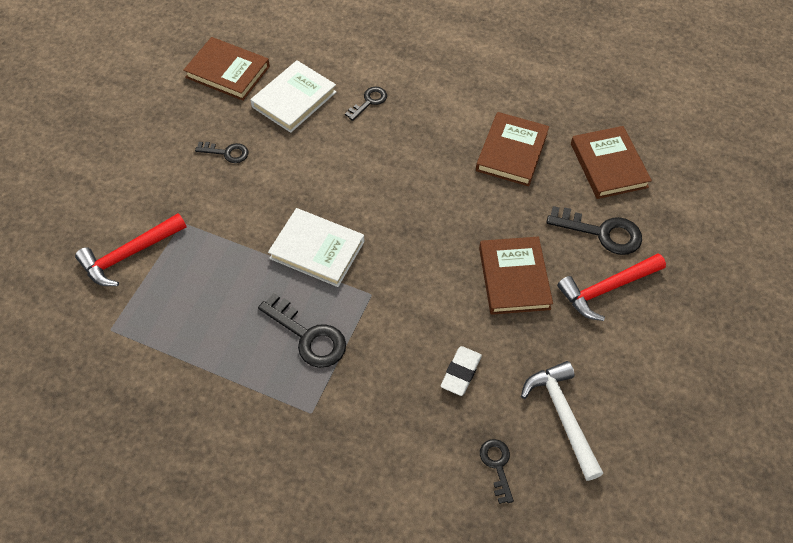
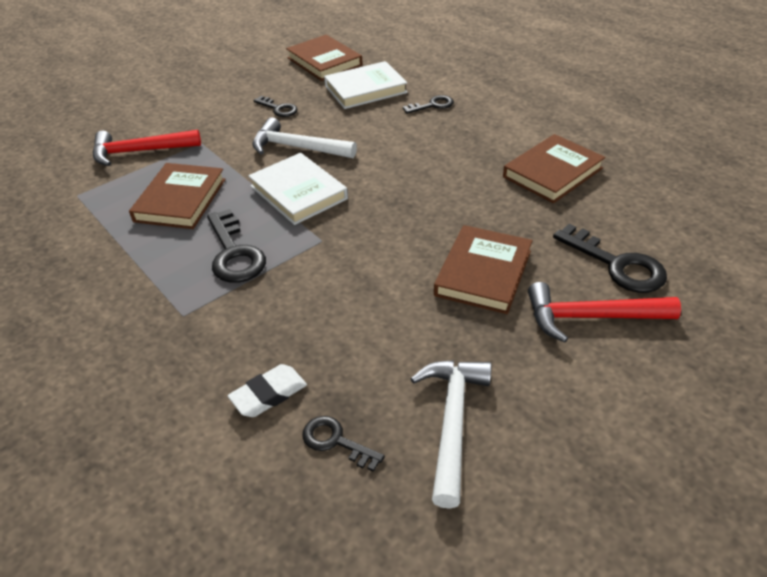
camera: 30 degrees right, 15 degrees down
white eraser [441,346,482,396] -> white eraser moved to [228,364,307,417]
black key [480,439,514,504] -> black key turned 75 degrees counterclockwise [302,416,385,472]
brown book [571,126,652,199] -> brown book moved to [129,163,226,229]
none -> white hammer [252,117,357,158]

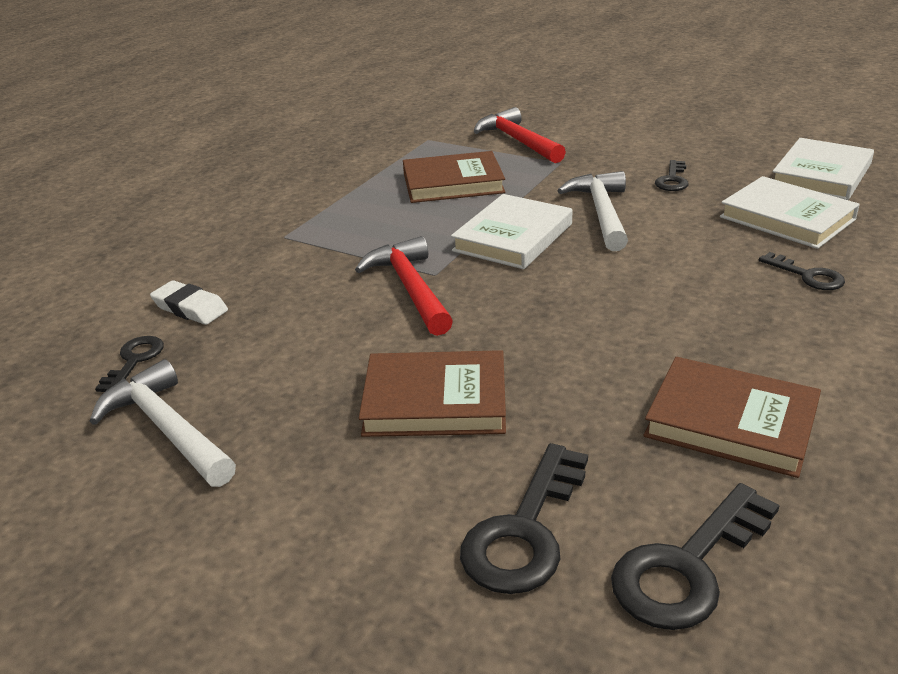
camera: 70 degrees right, 10 degrees down
black key [207,209,266,283] -> black key moved to [611,483,780,630]
brown book [286,35,363,81] -> white book [773,138,874,200]
white hammer [411,360,492,509] -> white hammer turned 120 degrees counterclockwise [89,359,236,487]
red hammer [528,282,681,343] -> red hammer moved to [355,236,453,336]

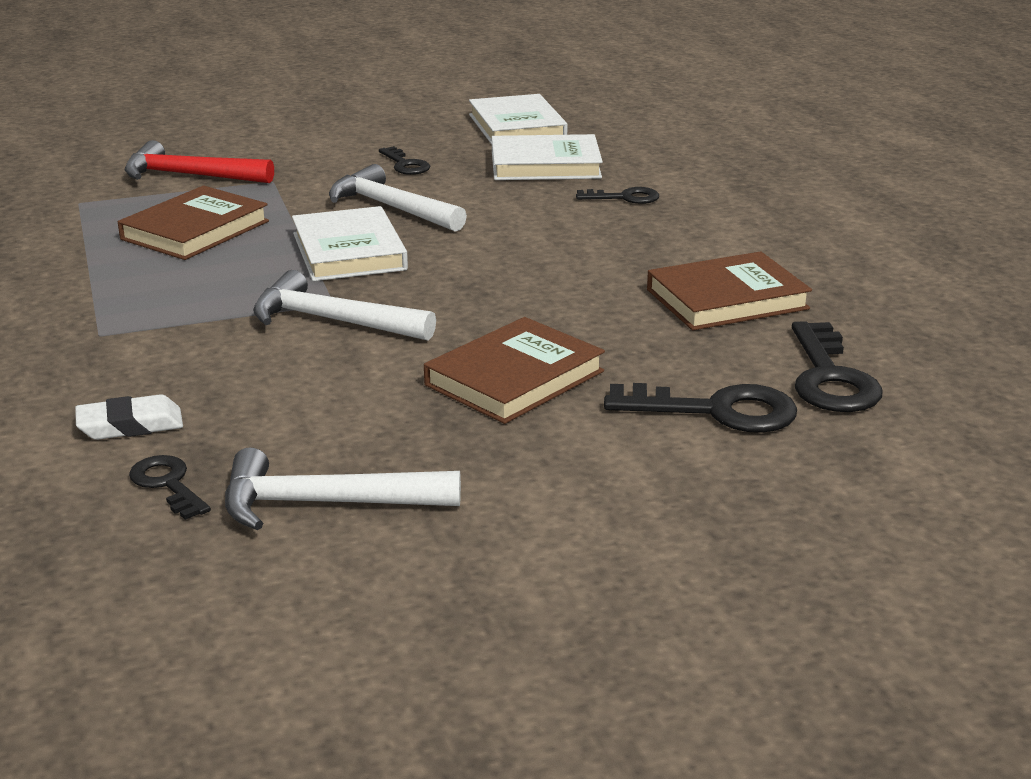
camera: 50 degrees left, 5 degrees down
red hammer [355,236,453,336] -> white hammer [253,270,436,341]
black key [460,443,588,594] -> black key turned 60 degrees counterclockwise [604,383,797,433]

